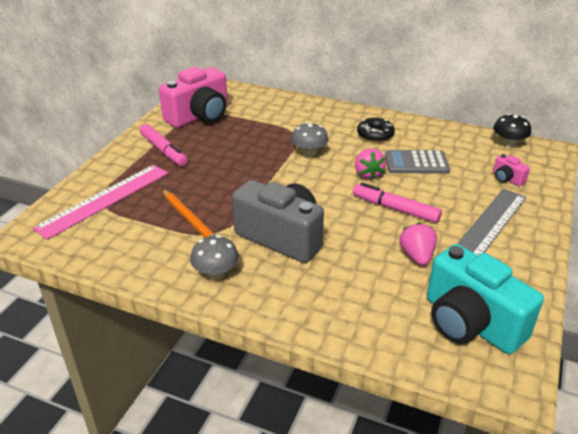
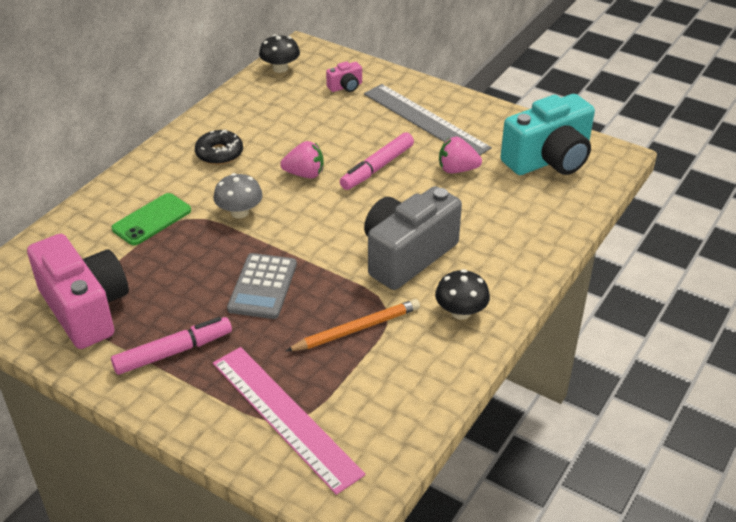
camera: 80 degrees left, 5 degrees up
grey mushroom [190,235,239,280] -> black mushroom [435,269,490,320]
grey calculator [385,150,450,174] -> grey calculator moved to [227,253,297,319]
none -> green phone [112,193,191,245]

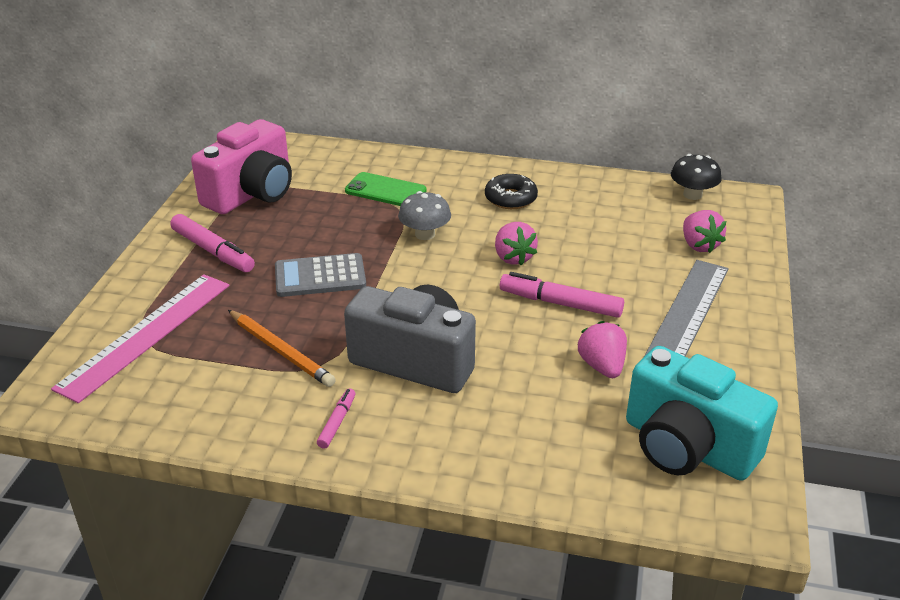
camera: 70 degrees right, 5 degrees down
pink camera [326,61,362,92] -> pink strawberry [683,210,726,253]
black mushroom [435,269,490,320] -> pink marker [317,388,355,449]

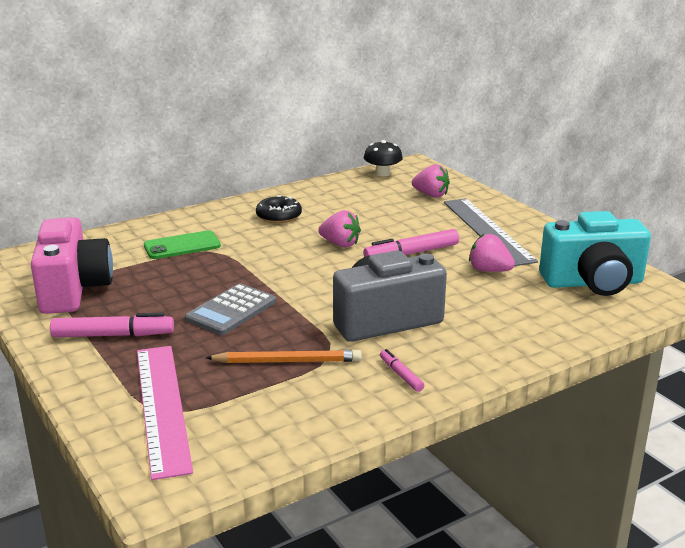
camera: 45 degrees left, 10 degrees down
grey mushroom [398,191,451,240] -> none

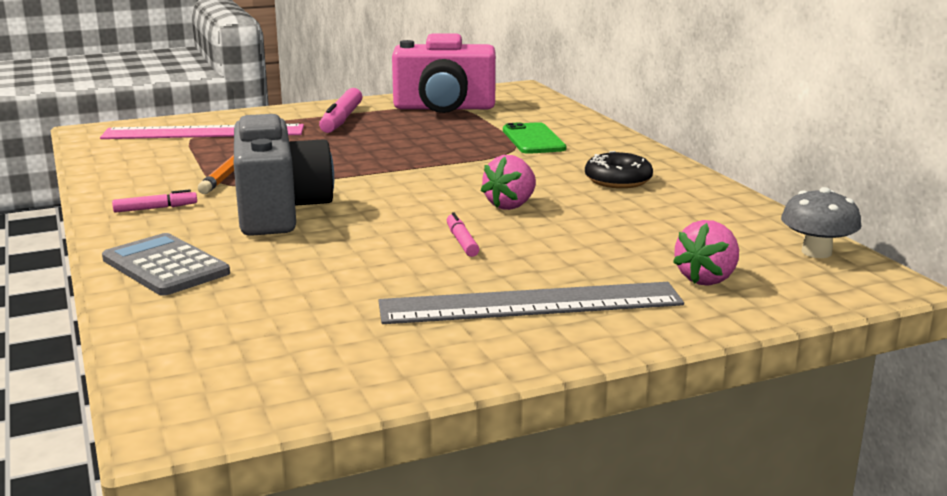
camera: 100 degrees right, 5 degrees down
grey calculator [185,283,276,335] -> grey calculator moved to [102,233,230,296]
pink marker [363,229,459,257] -> pink marker [447,212,479,257], size x0.55
black mushroom [364,140,403,176] -> grey mushroom [781,187,862,258]
pink strawberry [469,234,515,272] -> none
turquoise camera [539,211,651,296] -> none

